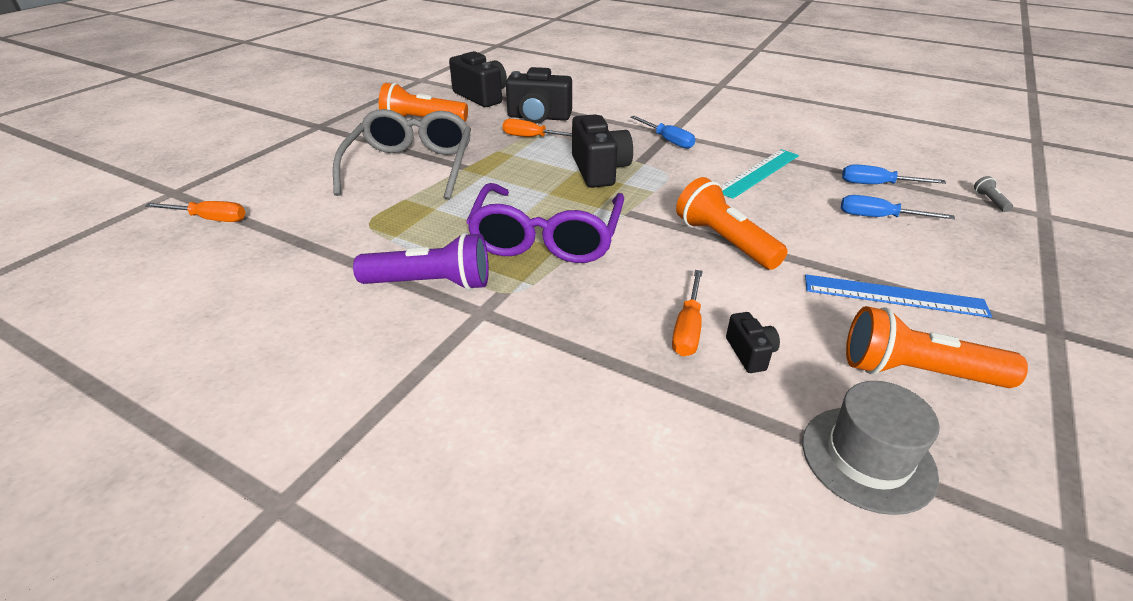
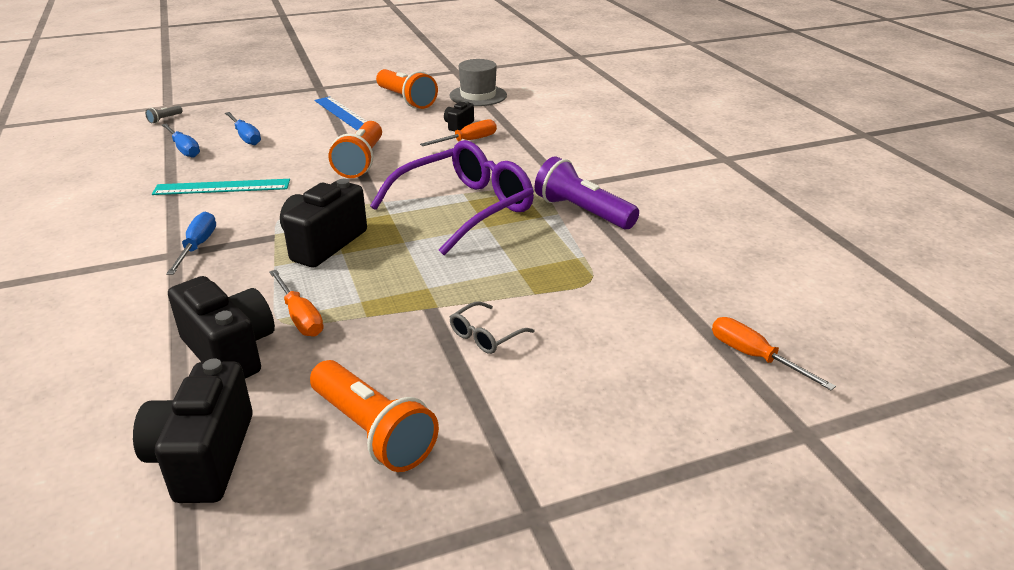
camera: 140 degrees left, 5 degrees down
grey glasses [333,109,471,200] -> grey glasses [450,301,534,354], size x0.41

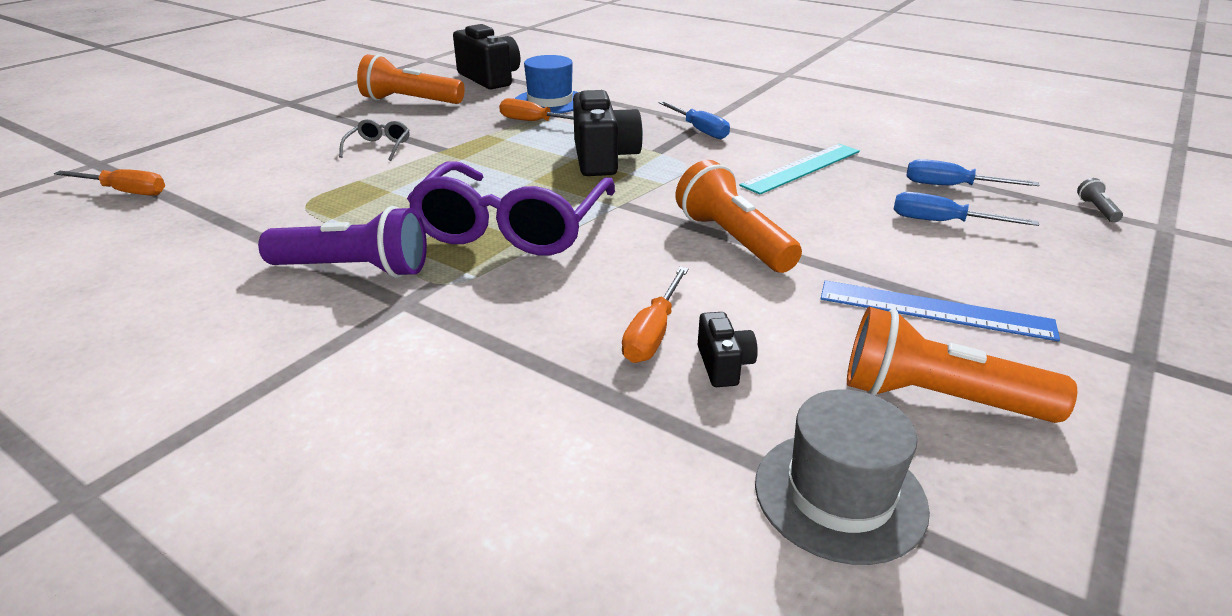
camera: 145 degrees right, 0 degrees up
black camera [168,276,275,379] -> blue hat [515,55,578,114]

